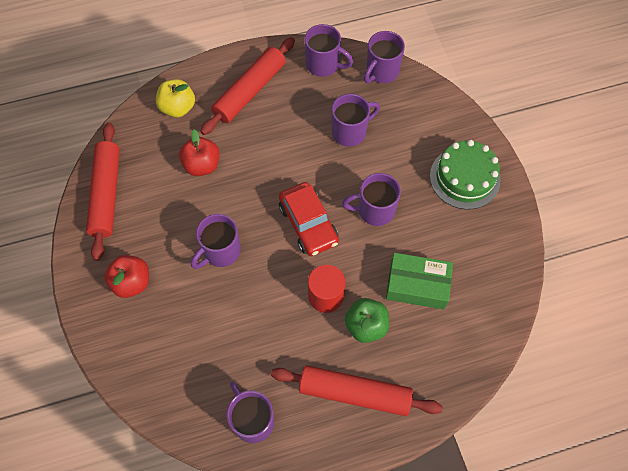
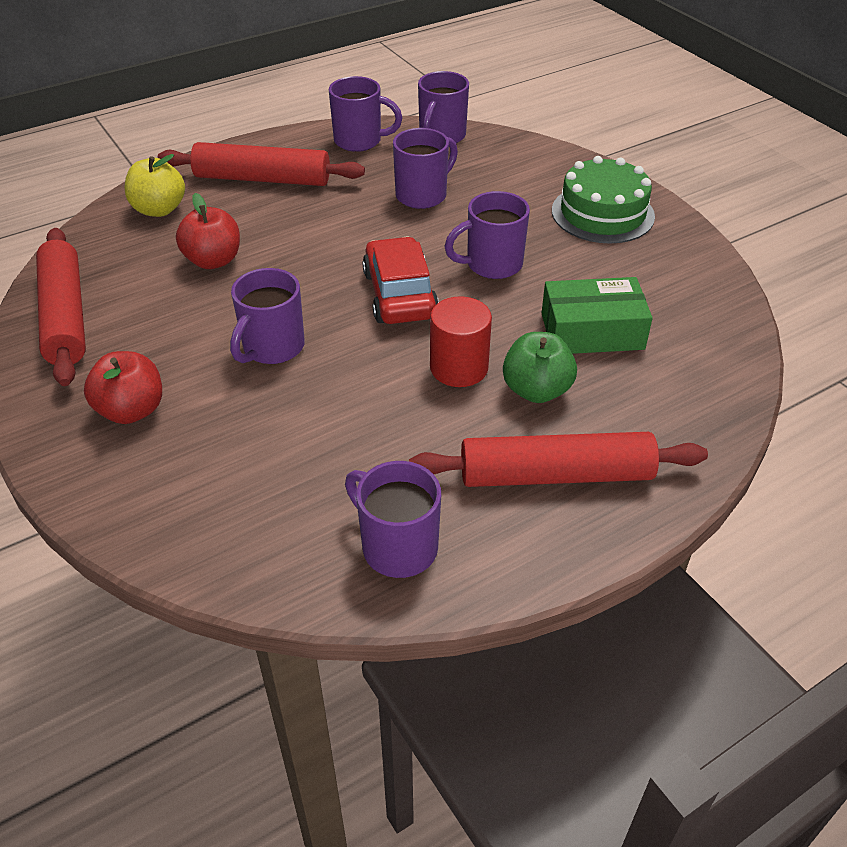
camera: 15 degrees left, 20 degrees down
red rolling pin [200,37,295,135] -> red rolling pin turned 75 degrees clockwise [158,142,365,186]
red car [279,182,339,256] -> red car turned 150 degrees counterclockwise [362,237,439,324]

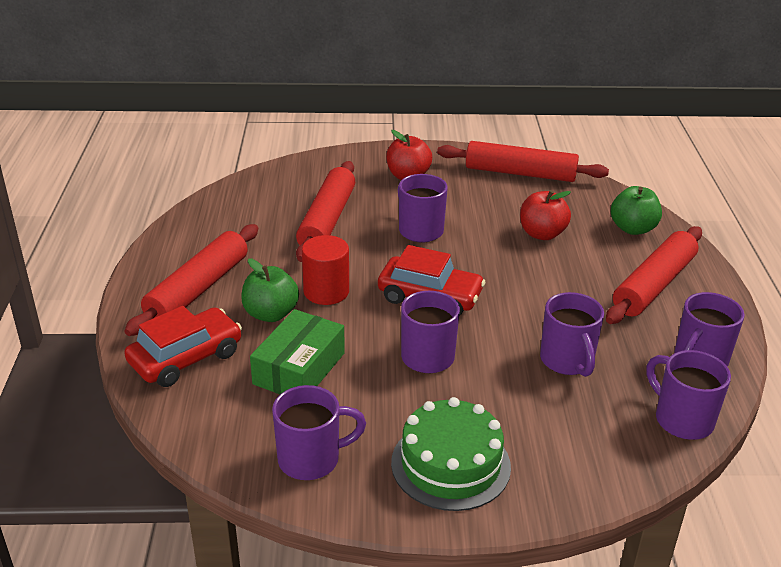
camera: 120 degrees right, 10 degrees down
yellow apple [125,154,185,217] -> green apple [611,186,662,235]
purple mug [345,461,441,578] -> purple mug moved to [272,385,366,480]
none -> red car [124,306,242,387]
none -> red rolling pin [296,161,355,262]

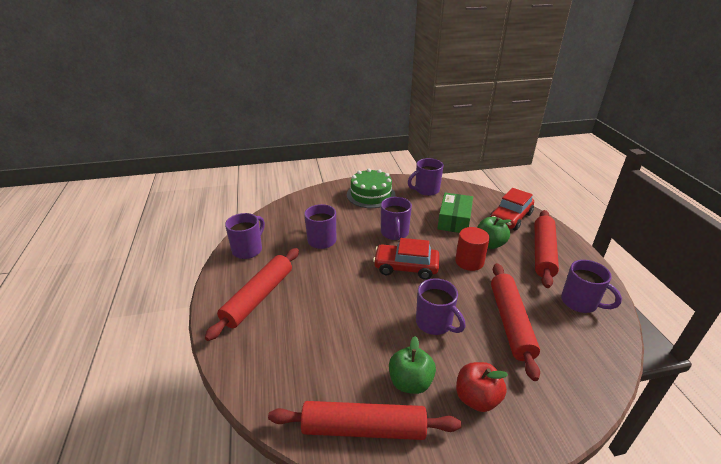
camera: 170 degrees right, 0 degrees up
red apple [520,190,571,240] -> none
green apple [611,186,662,235] -> green apple moved to [389,336,436,394]
purple mug [646,350,731,440] -> purple mug moved to [561,260,622,313]

